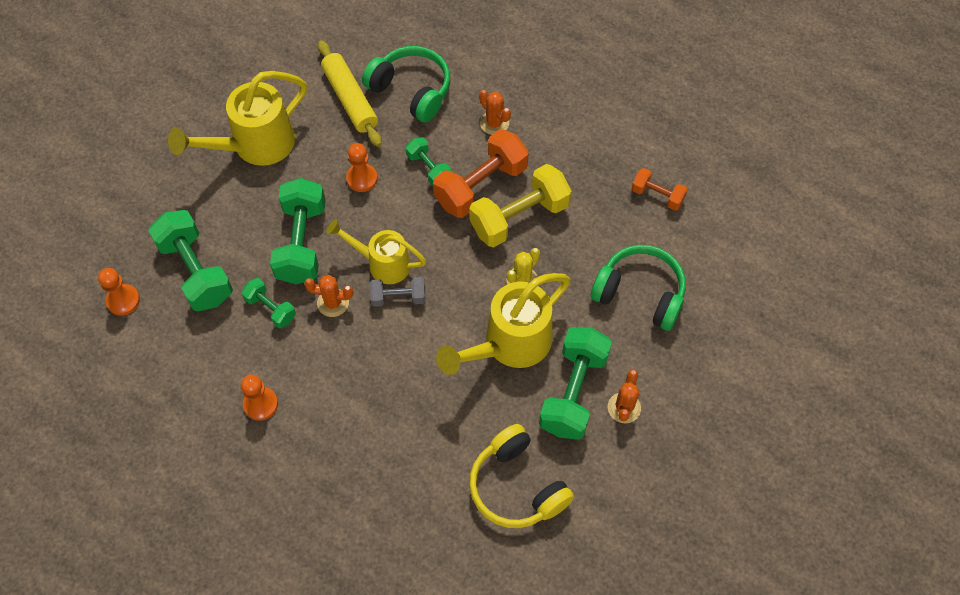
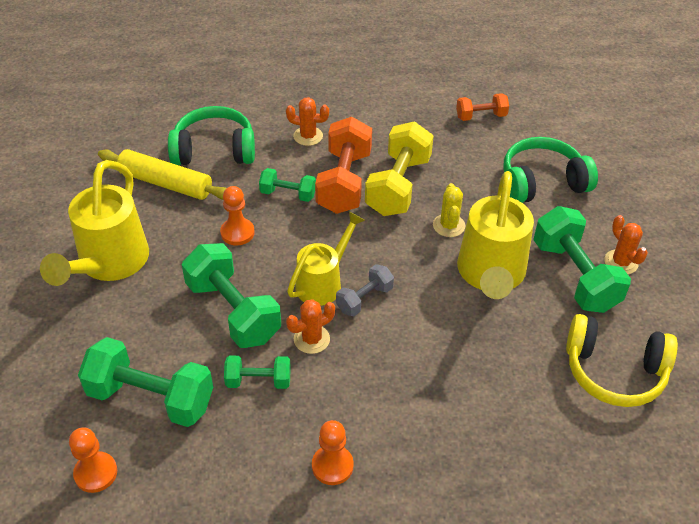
camera: 40 degrees left, 15 degrees down
yellow watering can [326,219,426,284] -> yellow watering can turned 150 degrees clockwise [287,211,365,306]

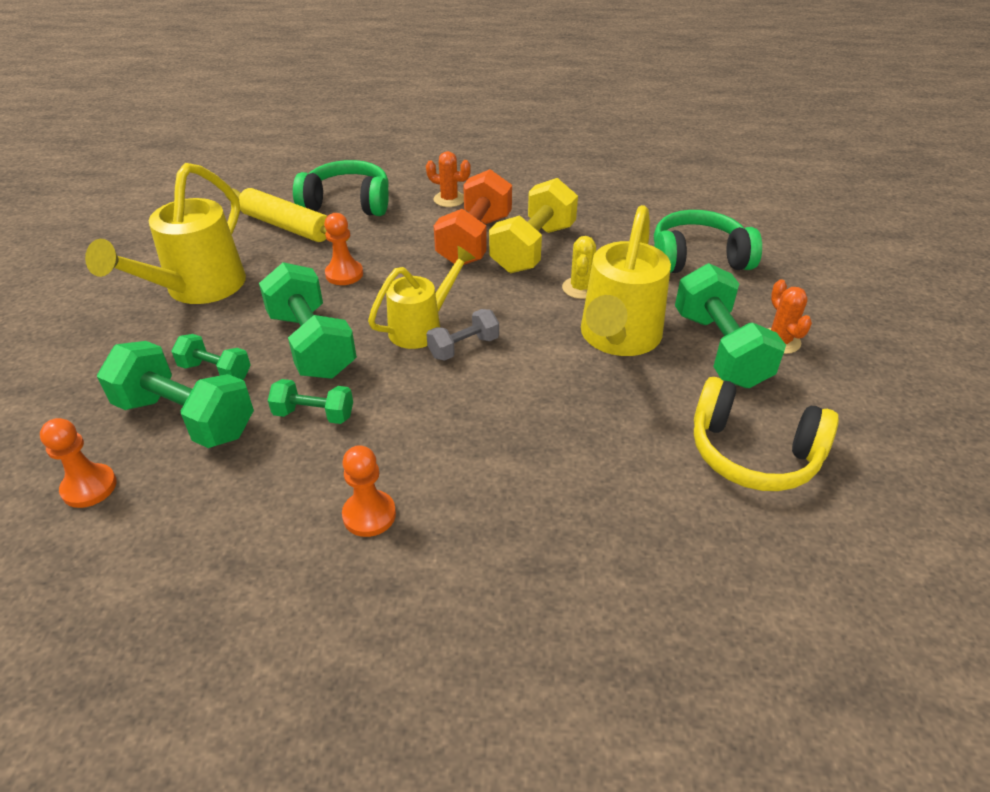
camera: 10 degrees right, 5 degrees down
green dumbbell [259,168,316,202] -> green dumbbell moved to [171,334,251,380]
orange cactus [286,299,335,354] -> none
orange dumbbell [456,93,509,121] -> none

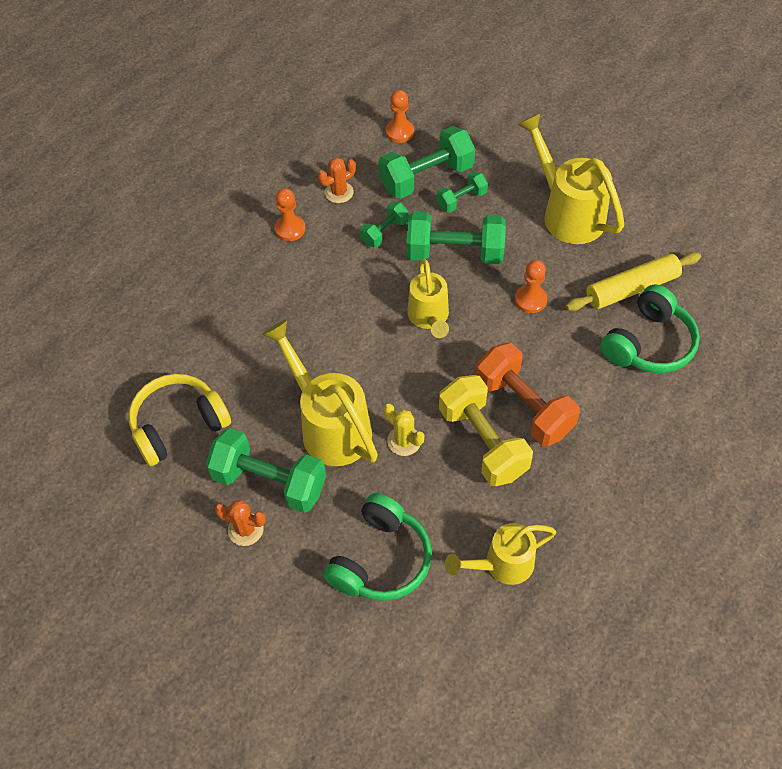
camera: 125 degrees right, 15 degrees up
orange cactus [426,151,471,207] -> orange cactus moved to [318,157,356,203]
grey dumbbell [426,309,499,361] -> none
none -> yellow watering can [445,523,556,585]

